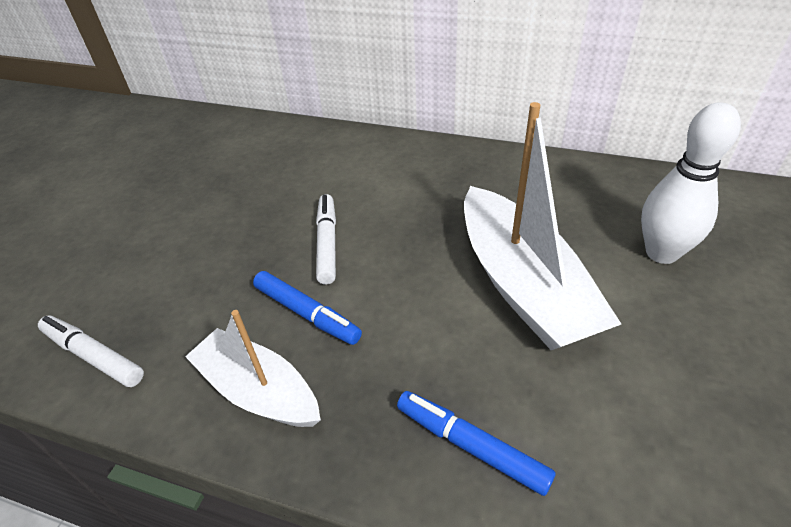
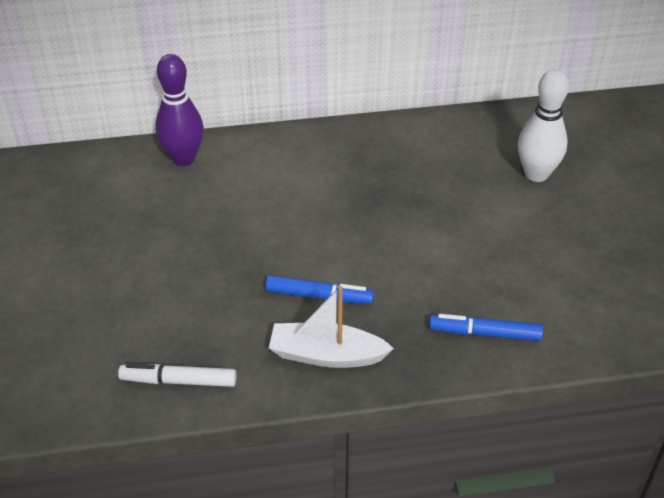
camera: 30 degrees left, 0 degrees up
white marker [316,194,336,284] -> none
white boat [464,102,621,350] -> none
none -> purple bowling pin [155,54,204,166]

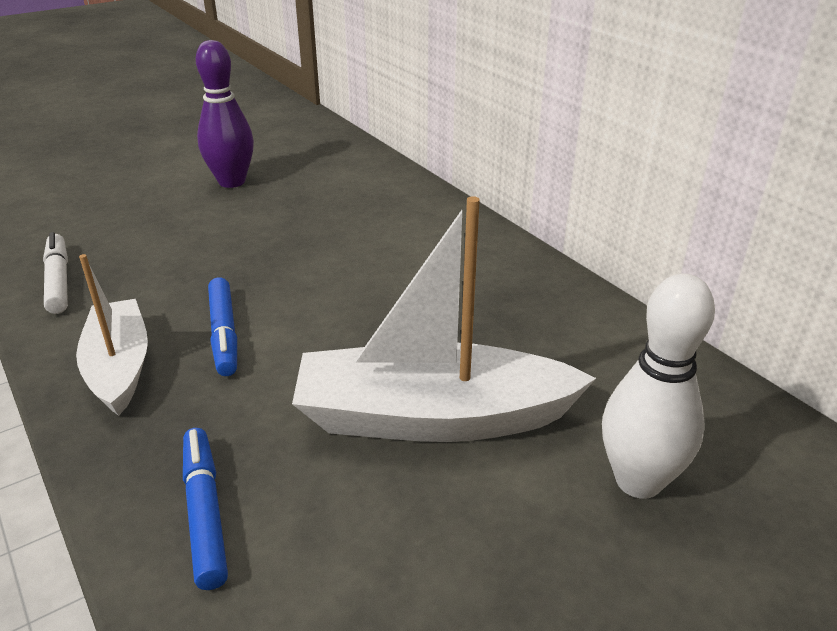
camera: 65 degrees right, 10 degrees down
purple bowling pin [155,54,204,166] -> purple bowling pin moved to [196,40,254,188]
none -> white boat [292,196,596,442]

